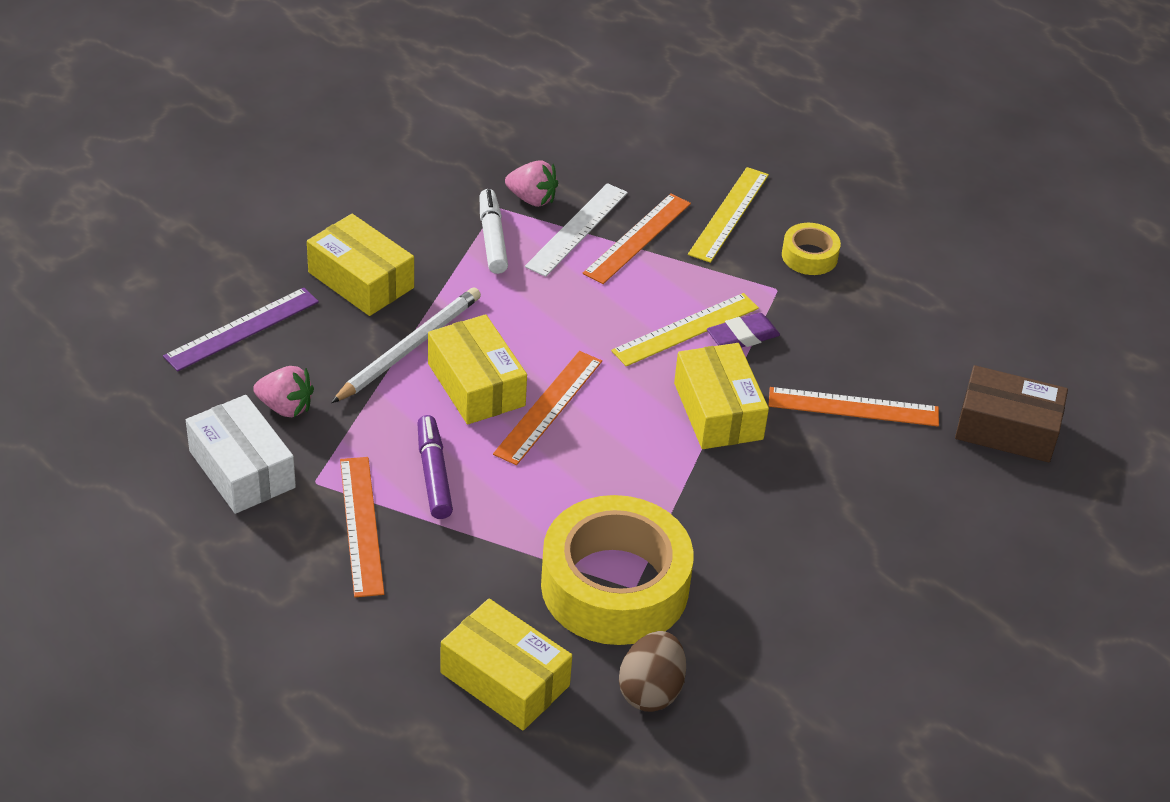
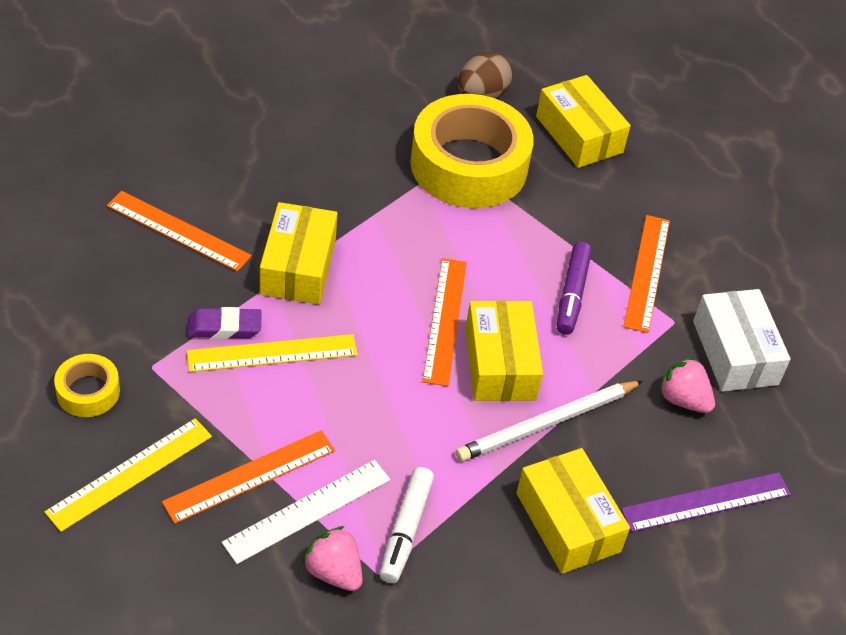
camera: 160 degrees left, 5 degrees up
orange ruler [493,351,602,465] -> orange ruler turned 45 degrees counterclockwise [422,258,467,386]
brown box [955,365,1068,462] -> none

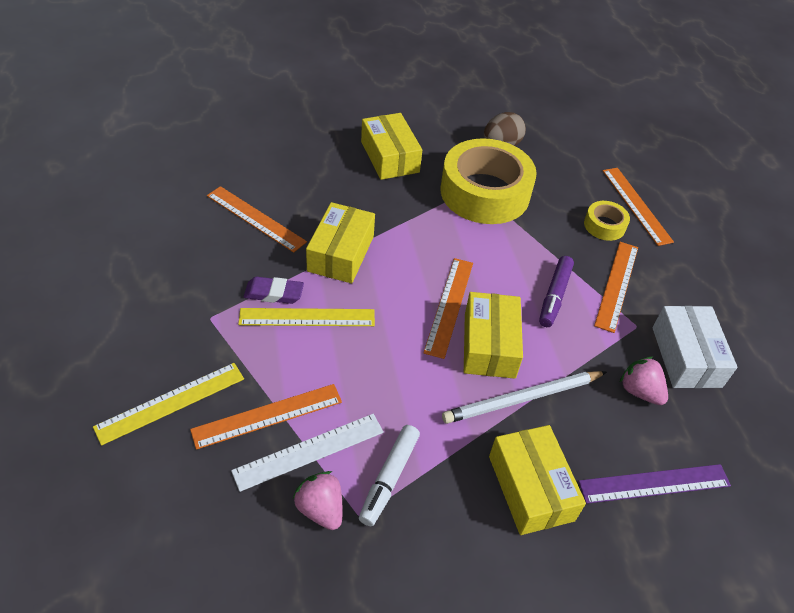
camera: 10 degrees right, 0 degrees up
yellow tape [54,354,120,417] -> yellow tape moved to [584,201,630,241]
yellow box [536,75,631,168] -> yellow box moved to [361,113,422,180]
none -> orange ruler [603,168,674,246]

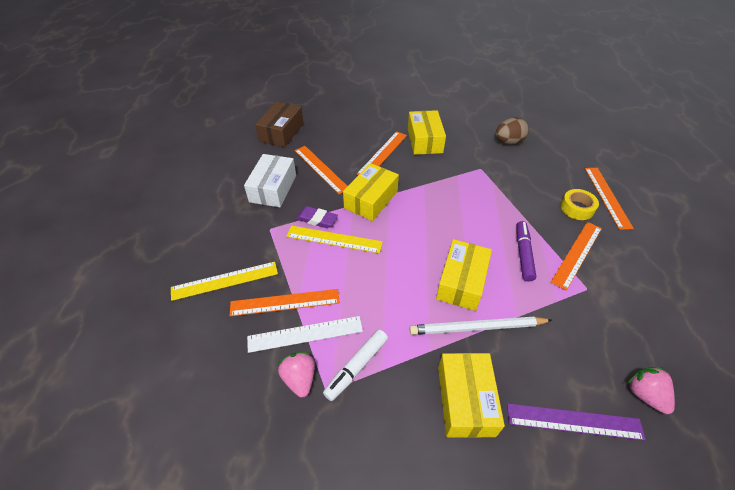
camera: 20 degrees right, 0 degrees up
orange ruler [423,258,473,359] -> orange ruler moved to [356,131,407,175]
yellow tape [441,138,537,224] -> none
purple marker [539,256,574,327] -> purple marker turned 150 degrees clockwise [516,221,536,281]
pink strawberry [619,357,668,405] -> pink strawberry moved to [627,367,675,414]
white box [652,306,738,388] -> white box moved to [244,154,296,207]
none -> brown box [255,101,304,147]

